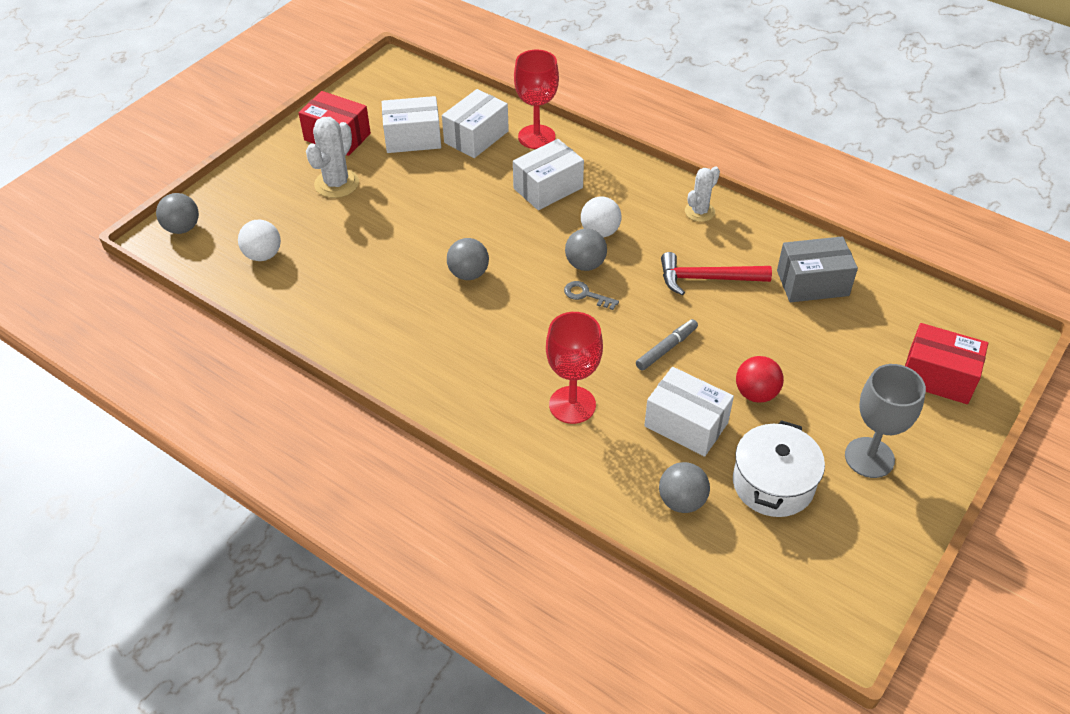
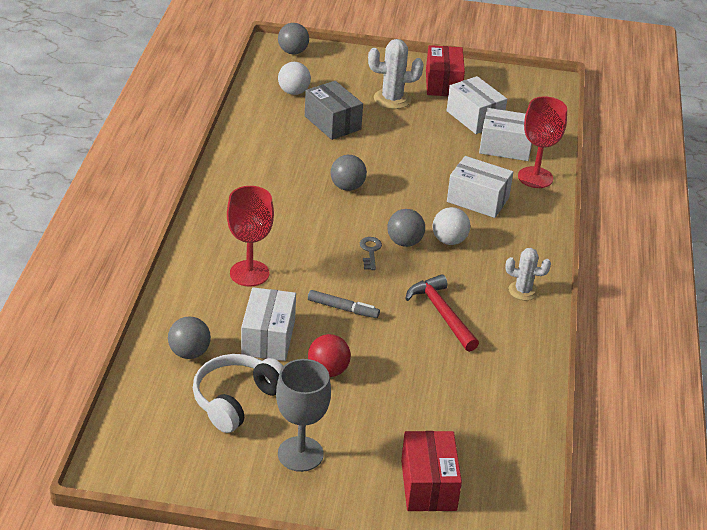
camera: 60 degrees right, 10 degrees down
white pot [733,420,825,517] -> white headphones [193,354,283,433]
grey box [777,236,858,302] -> grey box moved to [305,81,363,140]

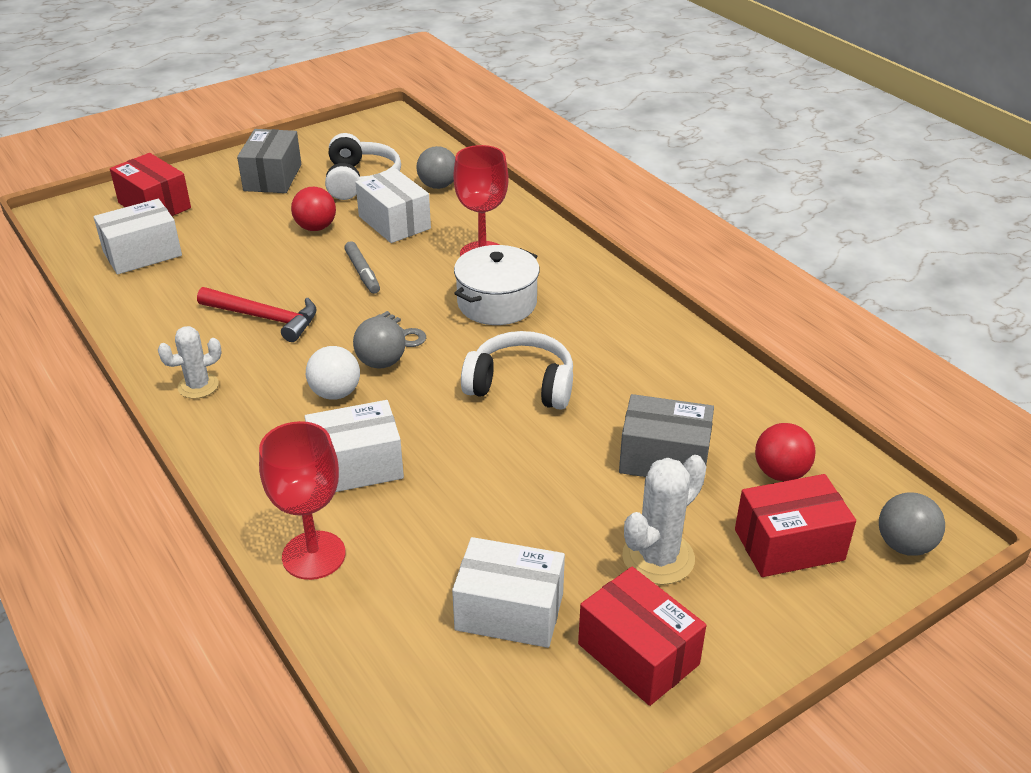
camera: 140 degrees right, 0 degrees up
grey goblet [276,359,331,472] -> grey box [237,129,301,193]
white ball [278,62,311,95] -> red ball [755,423,816,481]
grey marker [308,290,380,318] -> grey marker turned 90 degrees counterclockwise [344,241,380,294]
grey ball [331,155,367,191] -> white headphones [461,331,573,410]
white box [479,108,532,161] -> white box moved to [94,199,182,274]
none -> white pot [454,245,540,325]
none -> red box [735,474,856,577]

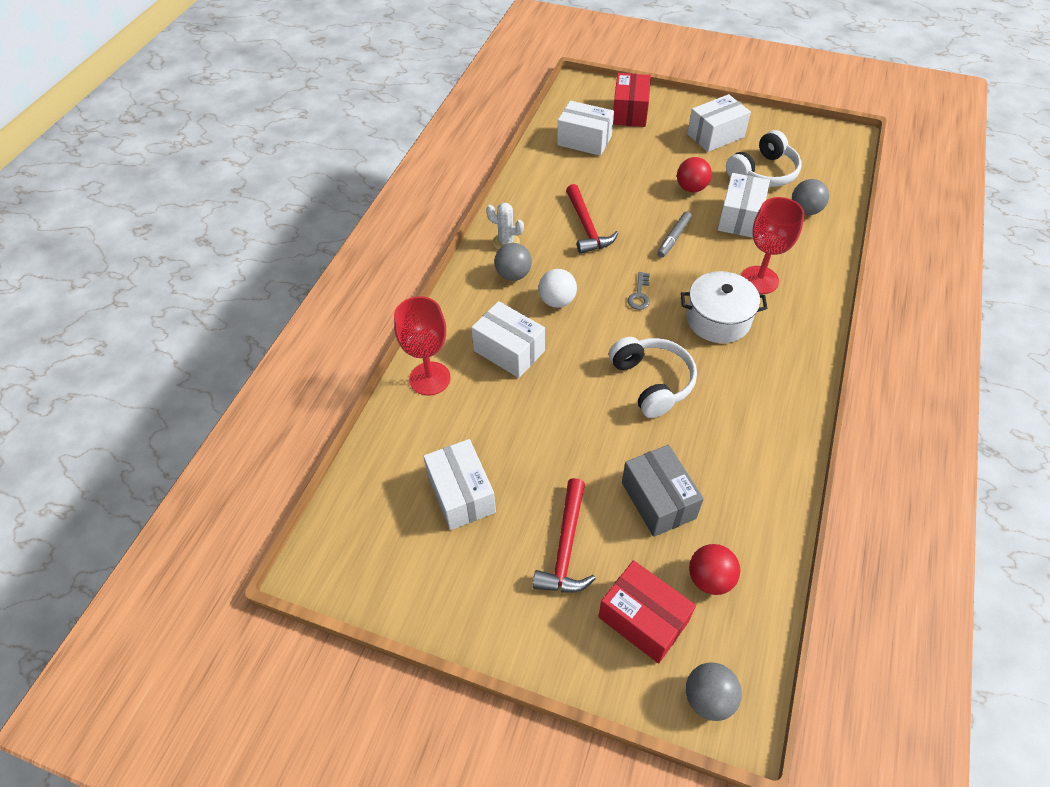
camera: 55 degrees right, 15 degrees up
grey box [237,129,301,193] -> white box [687,94,751,152]
grey ball [353,316,406,369] -> grey ball moved to [494,243,532,281]
red box [578,567,706,706] -> none
white cactus [622,455,706,585] -> red hammer [532,478,596,593]

